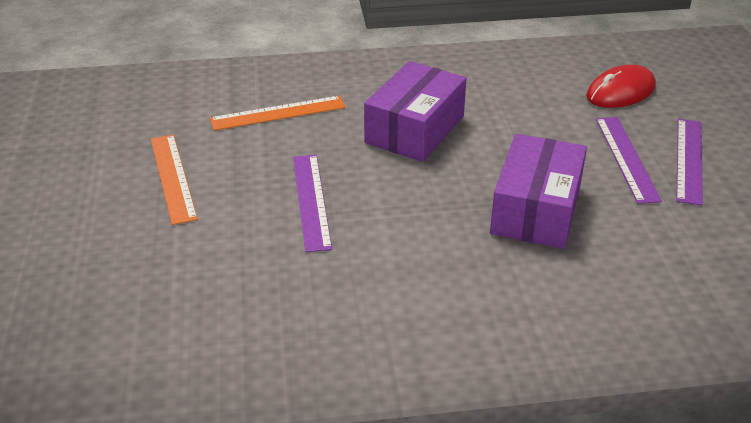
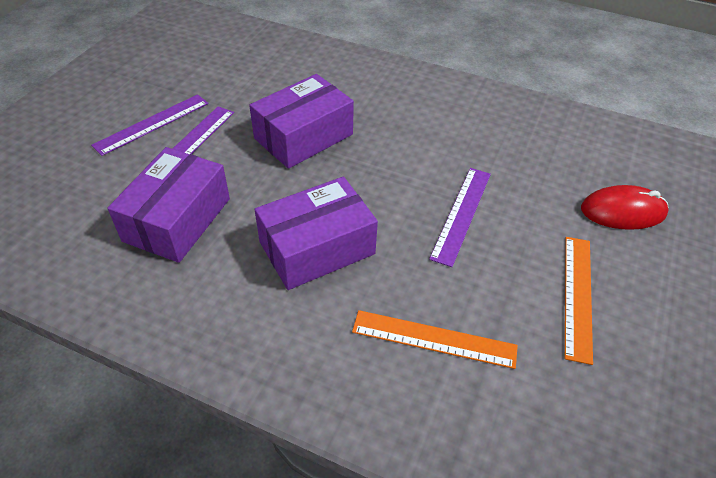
camera: 150 degrees left, 10 degrees up
red mouse [586,65,656,108] -> red mouse moved to [581,185,668,230]
none -> purple box [107,147,230,263]

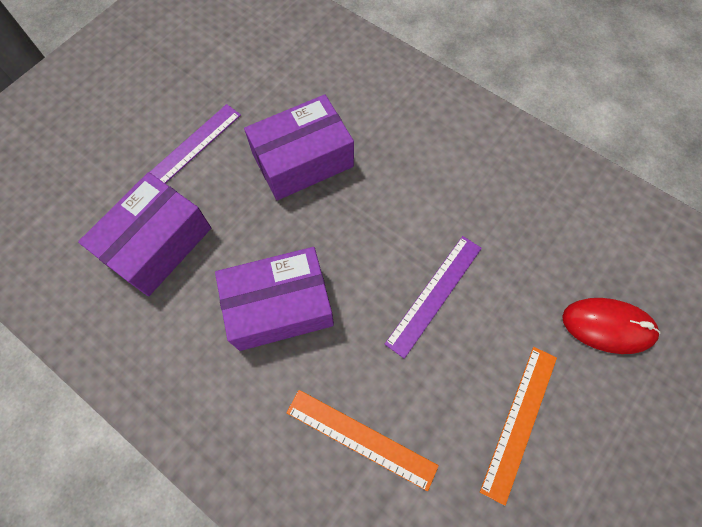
camera: 15 degrees right, 20 degrees up
purple ruler [91,94,209,156] -> none

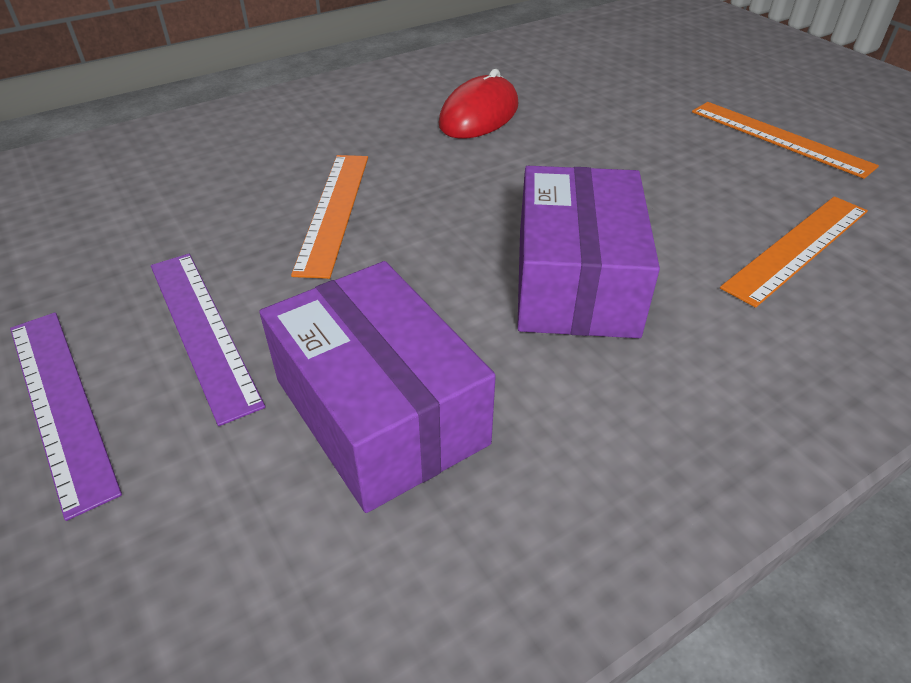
camera: 70 degrees left, 25 degrees down
purple box [244,94,354,200] -> orange ruler [291,155,368,279]
purple ruler [385,236,482,359] -> purple ruler moved to [10,312,122,521]
red mouse [562,298,660,354] -> red mouse moved to [438,69,519,139]

